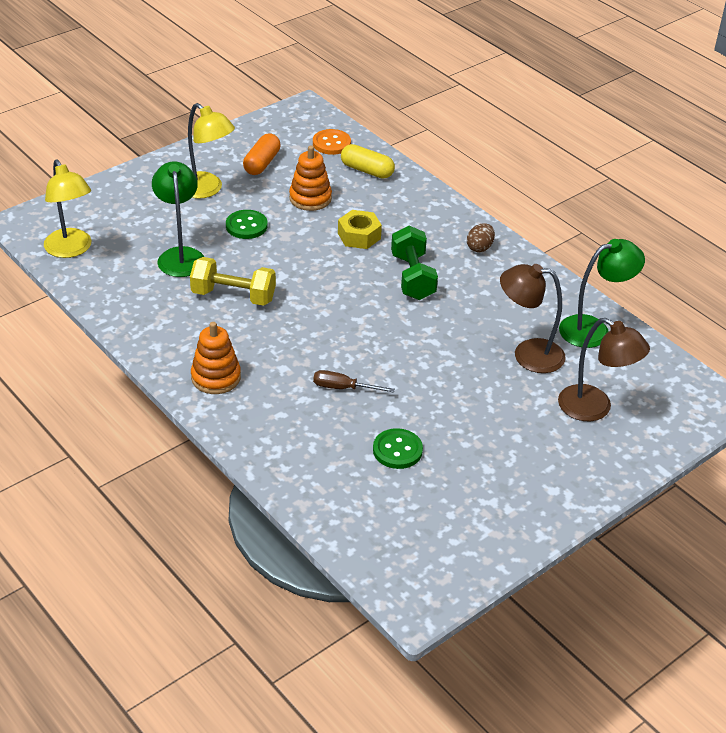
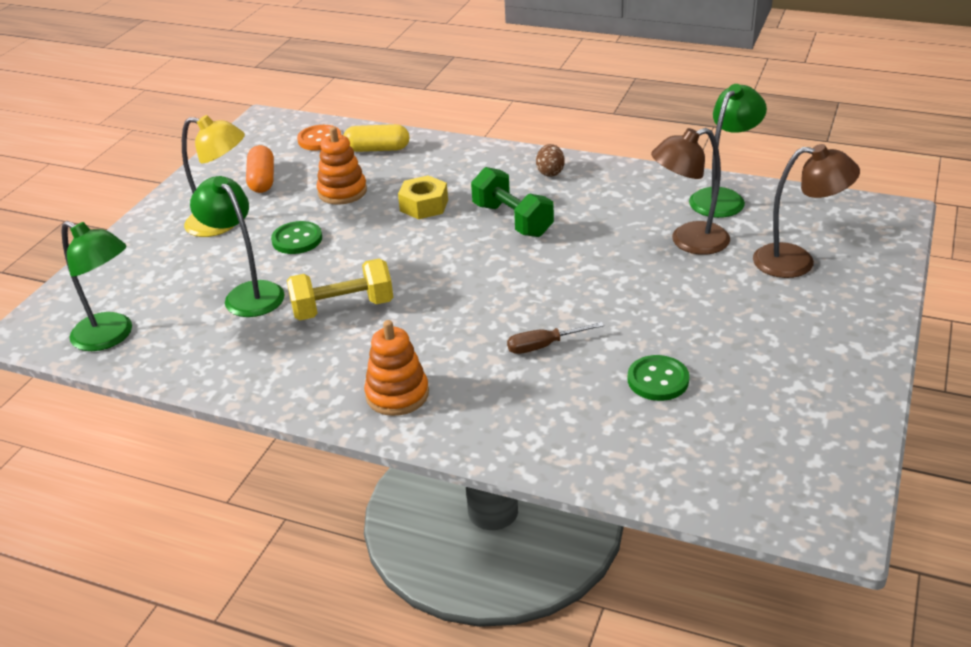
camera: 25 degrees left, 5 degrees down
yellow lamp [44,159,91,258] -> green lamp [61,221,132,351]

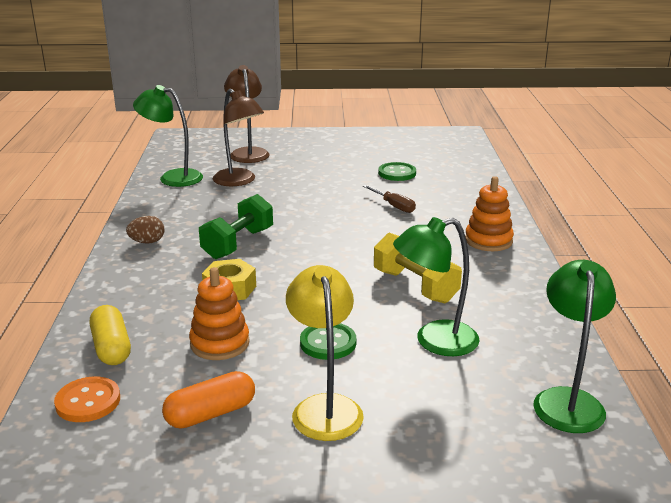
camera: 115 degrees left, 10 degrees down
green lamp [190,176,285,317] -> green lamp turned 45 degrees clockwise [393,217,480,356]

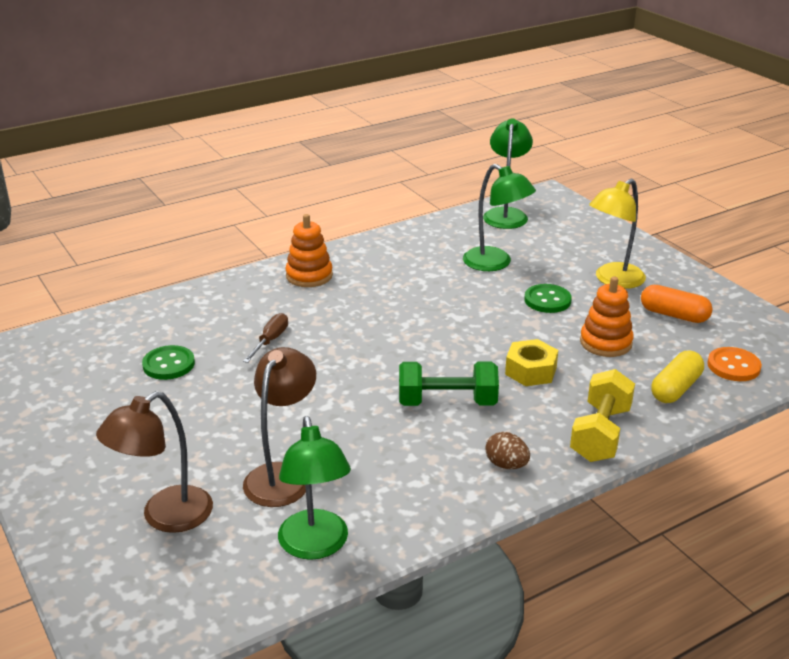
camera: 120 degrees left, 5 degrees up
yellow dumbbell [374,233,462,303] -> yellow dumbbell moved to [570,369,635,462]
green lamp [533,260,616,433] -> green lamp turned 120 degrees clockwise [483,118,533,229]

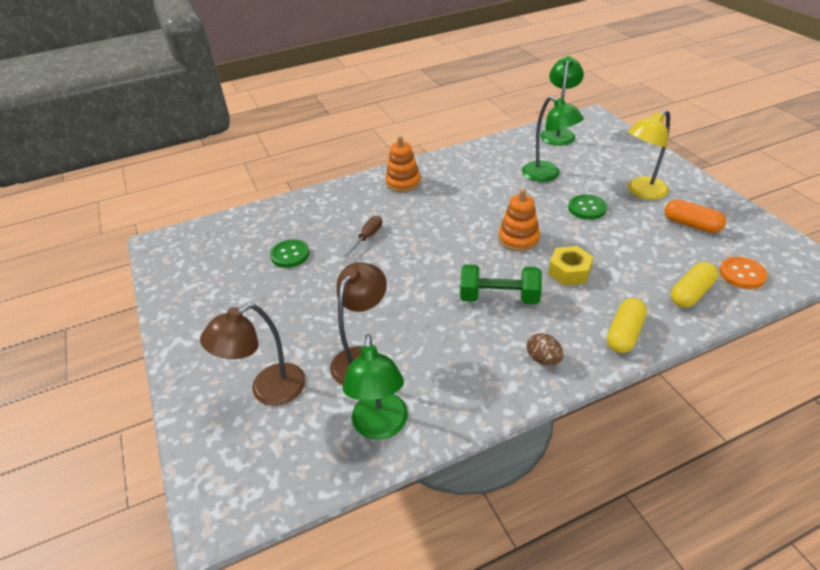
camera: 10 degrees right, 10 degrees up
yellow dumbbell [570,369,635,462] -> yellow capsule [607,298,647,353]
orange stacking toy [580,276,634,357] -> orange stacking toy moved to [498,189,540,252]

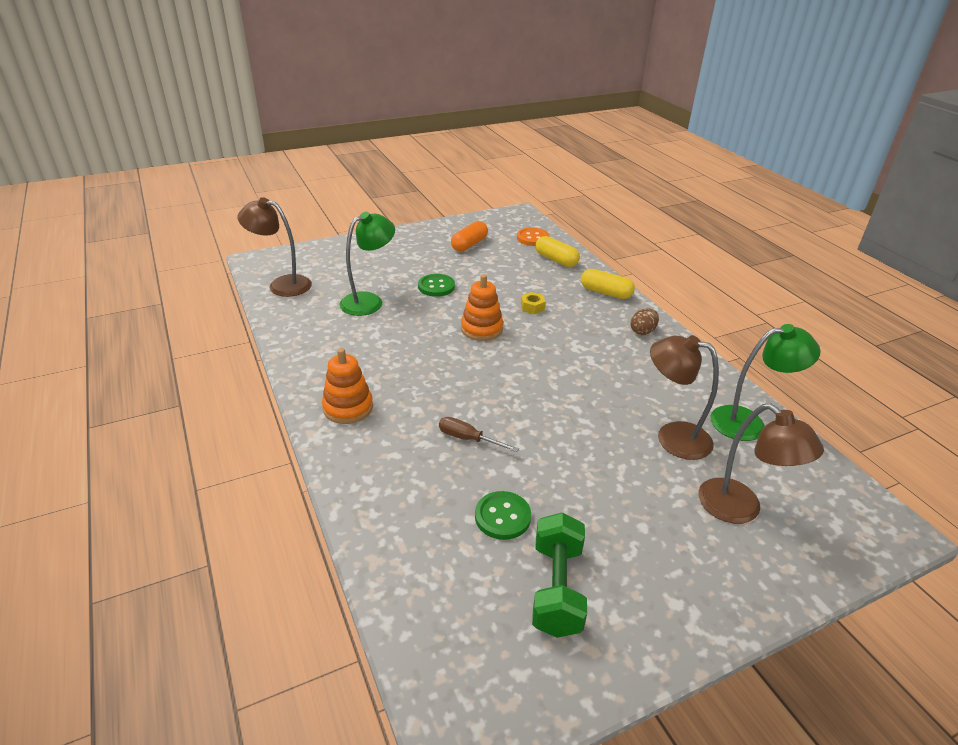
camera: 95 degrees left, 5 degrees down
green dumbbell [460,264,542,304] -> green dumbbell moved to [532,512,587,638]
green lamp [541,56,584,146] -> brown lamp [238,197,312,297]
yellow nut [548,246,593,286] -> yellow nut [521,292,545,314], size x0.64
yellow lamp [628,110,670,200] -> none

